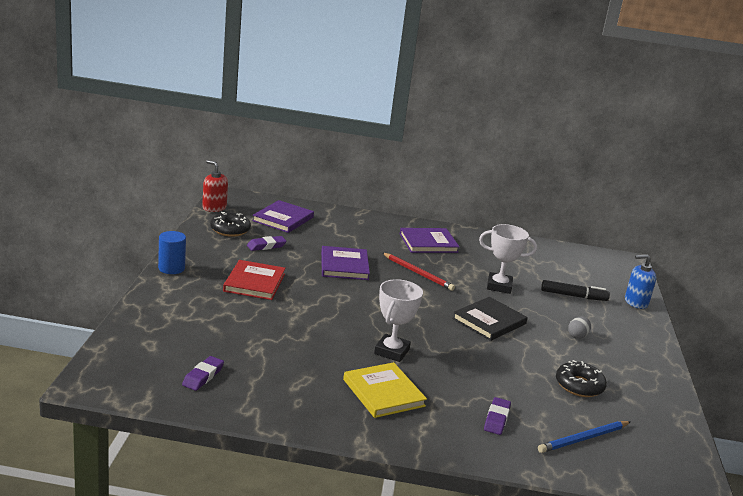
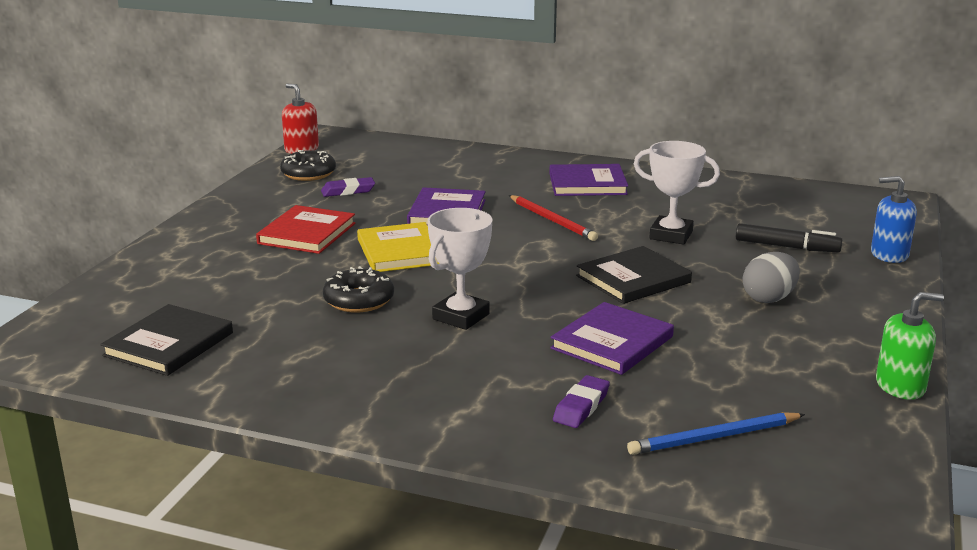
camera: 15 degrees right, 0 degrees up
blue cylinder [158,231,186,274] -> none
purple eraser [182,356,224,391] -> black book [100,304,233,376]
purple book [252,200,314,233] -> purple book moved to [550,302,674,375]
yellow book [343,362,427,418] -> yellow book moved to [357,222,439,272]
black donut [556,360,607,397] -> black donut moved to [323,266,394,313]
grey egg [568,317,591,339] -> grey egg [743,252,800,303], size x1.51
none -> green soap dispenser [876,292,944,400]

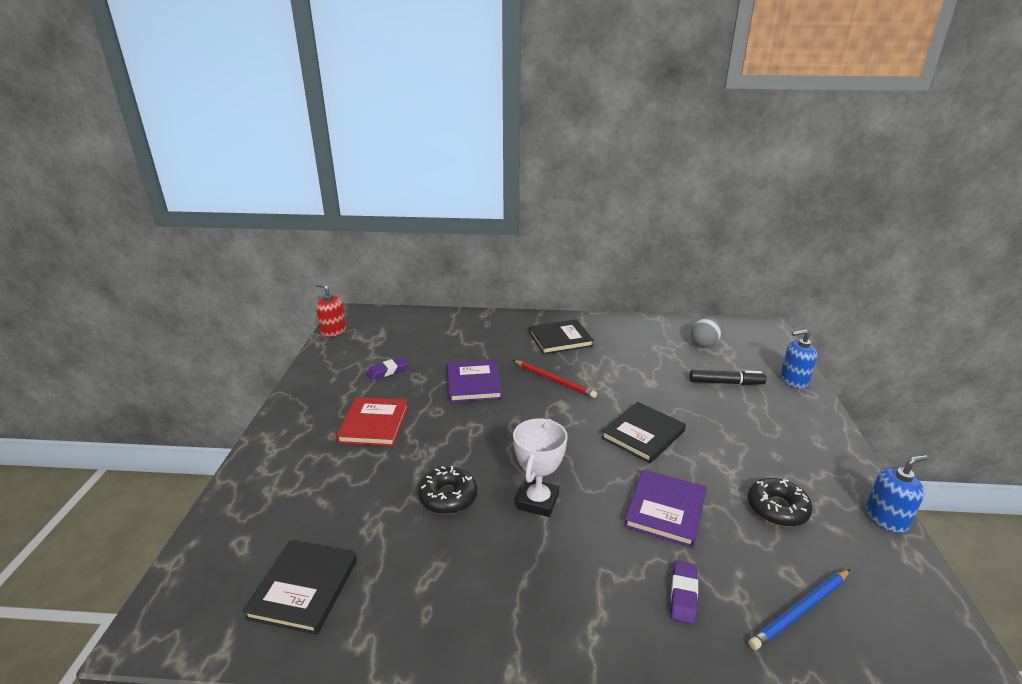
camera: 15 degrees left, 5 degrees up
black donut [280,150,336,181] -> black donut moved to [747,478,812,527]
yellow book [357,222,439,272] -> none
purple book [549,164,628,196] -> black book [529,319,594,354]
white trophy [634,141,720,244] -> none
grey egg [743,252,800,303] -> grey egg moved to [691,317,722,348]
green soap dispenser [876,292,944,400] -> blue soap dispenser [866,455,928,533]

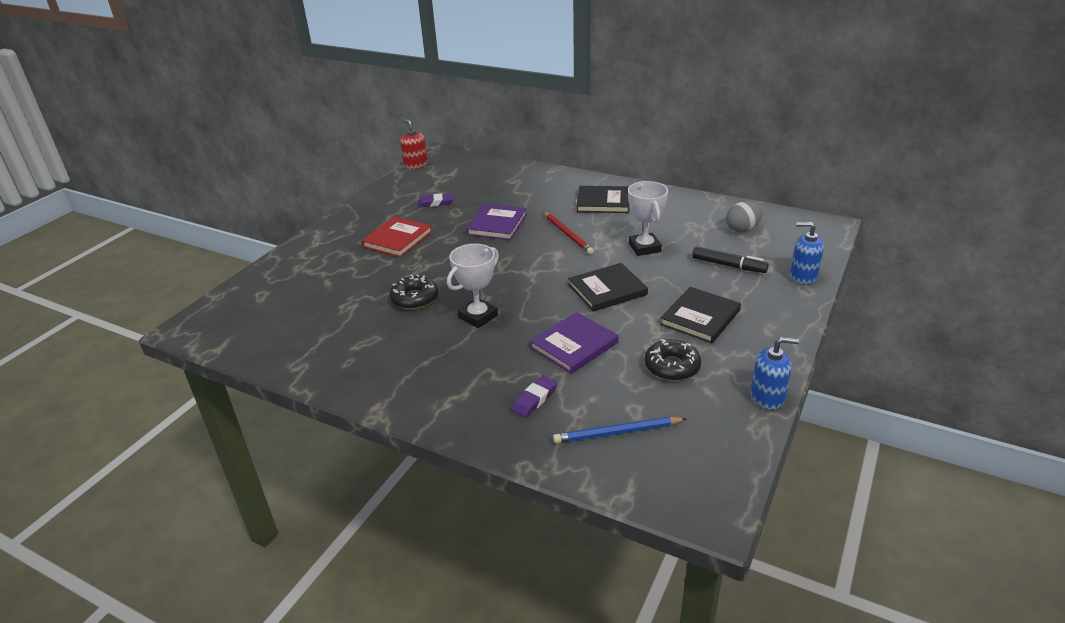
camera: 25 degrees right, 5 degrees up
black book [242,541,357,635] -> black book moved to [660,287,741,343]
none -> white trophy [628,181,668,256]

